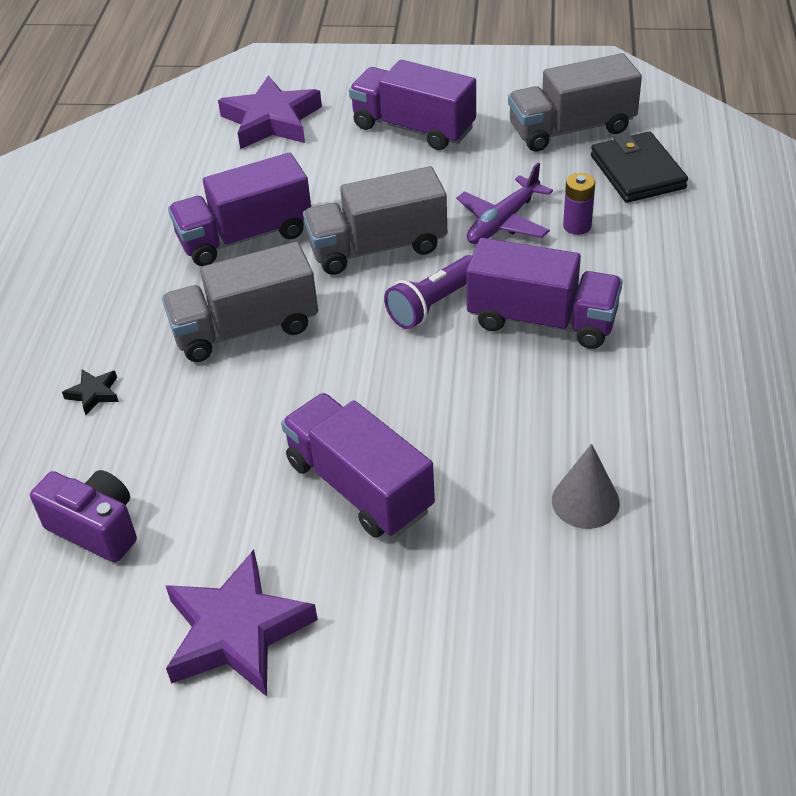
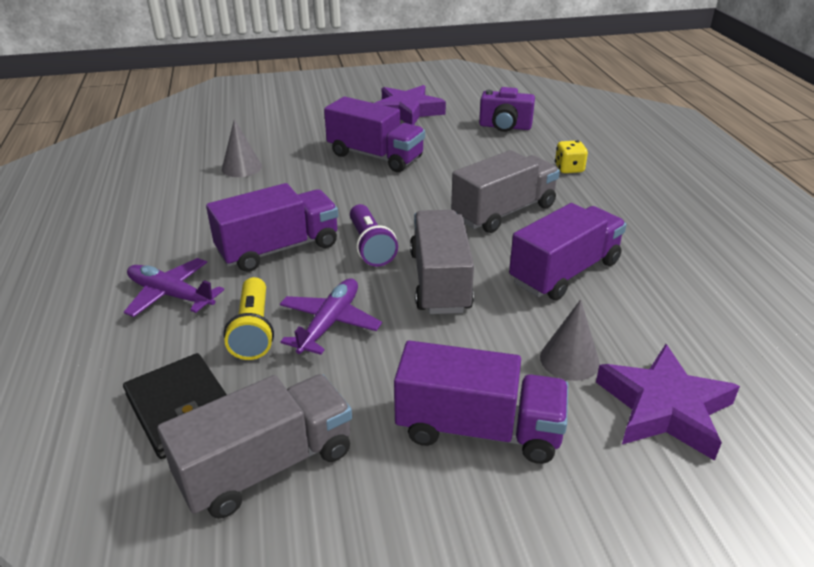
camera: 160 degrees right, 10 degrees down
black star [62,369,119,415] -> yellow dice [555,140,588,173]
grey truck [303,166,447,275] -> grey truck turned 60 degrees counterclockwise [410,210,474,314]
purple flashlight [384,255,472,329] -> purple flashlight turned 135 degrees clockwise [350,204,398,267]
purple truck [466,238,623,349] -> purple truck turned 150 degrees clockwise [206,183,338,272]
purple battery [563,173,595,235] -> yellow flashlight [224,277,274,360]
none -> purple plane [124,258,224,317]
none -> grey cone [540,300,600,381]

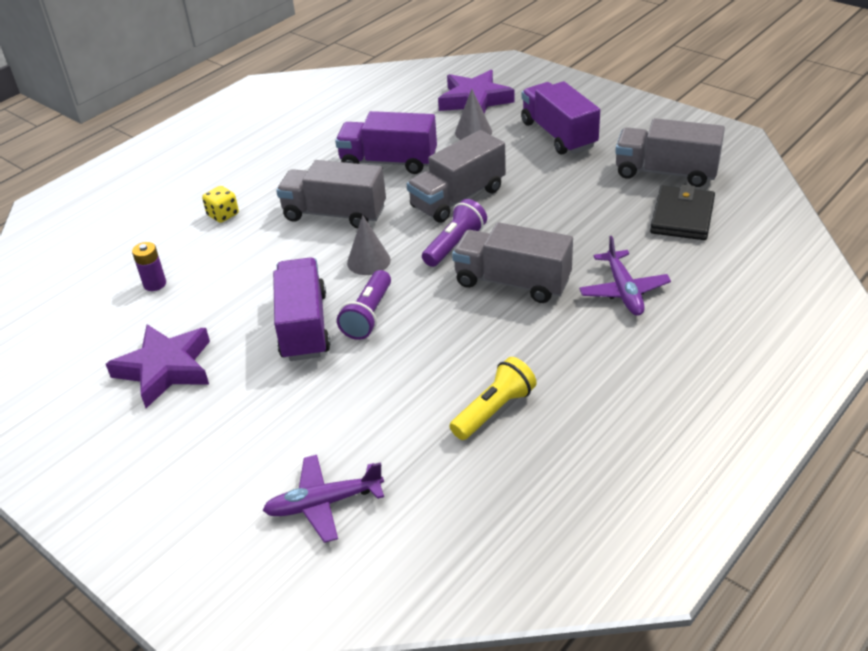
camera: 125 degrees left, 5 degrees up
purple truck [206,183,338,272] -> grey truck [452,222,573,303]
grey cone [222,119,262,177] -> grey cone moved to [347,215,391,275]
yellow flashlight [224,277,274,360] -> yellow flashlight moved to [450,357,537,440]
purple plane [280,278,382,355] -> purple plane moved to [262,455,384,543]
purple camera [479,87,535,132] -> purple battery [132,242,166,291]
none -> purple flashlight [337,270,391,340]

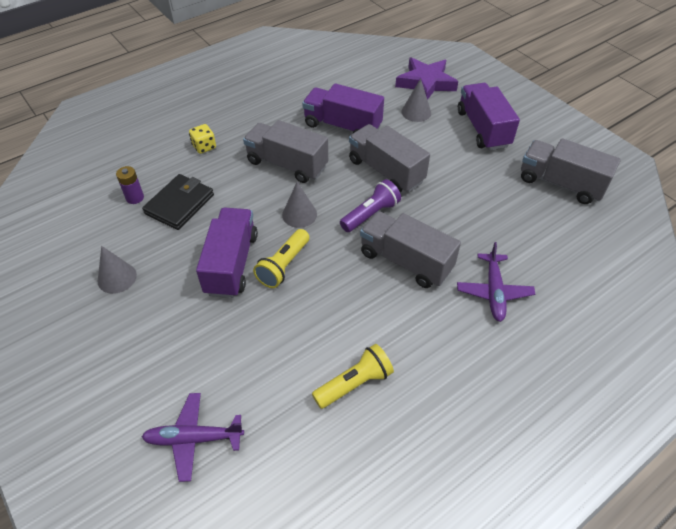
camera: 10 degrees right, 10 degrees up
purple star [106,324,210,408] -> grey cone [98,246,137,294]
purple flashlight [337,270,391,340] -> yellow flashlight [253,229,309,288]
grey truck [407,130,506,223] -> grey truck turned 75 degrees clockwise [349,124,430,193]
black wallet [650,184,715,240] -> black wallet moved to [142,174,214,230]

